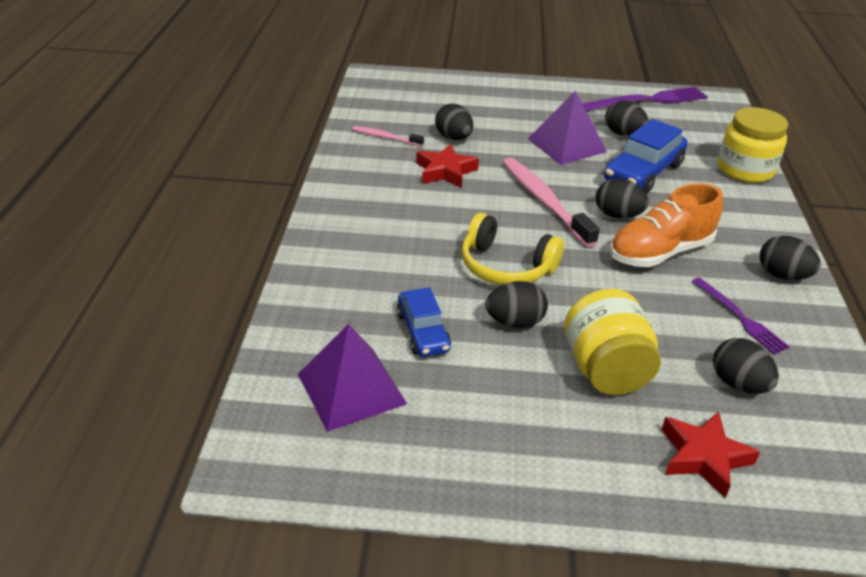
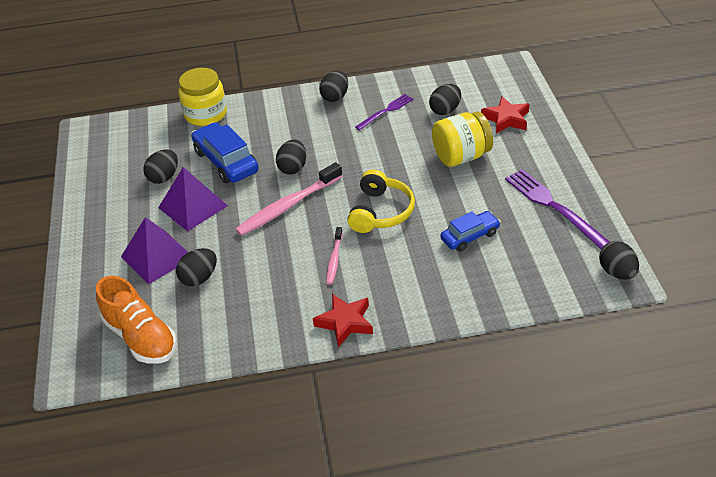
camera: 100 degrees left, 5 degrees up
purple pyramid [298,324,407,432] -> purple pyramid moved to [121,217,188,284]
pink toothbrush [352,126,424,147] -> pink toothbrush moved to [326,227,343,285]
red star [416,144,479,188] -> red star moved to [313,294,373,347]
black egg [485,281,548,328] -> black egg moved to [599,241,639,280]
purple fork [582,87,708,111] -> purple fork moved to [505,169,610,249]
blue car [604,119,688,194] -> blue car turned 150 degrees counterclockwise [191,122,259,183]
orange shoe [609,183,723,267] -> orange shoe moved to [96,276,177,364]

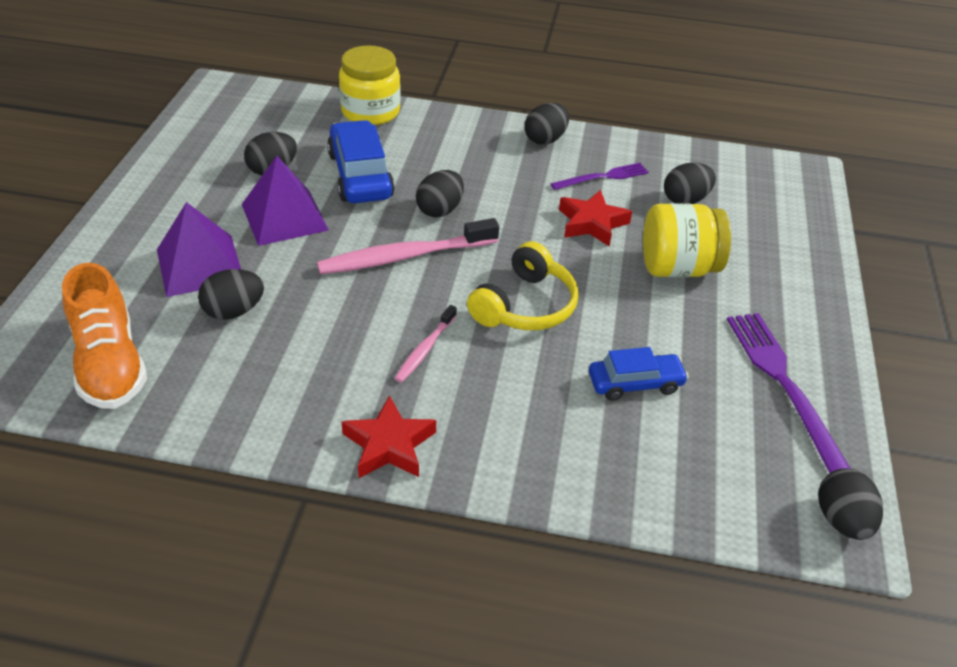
camera: 15 degrees right, 0 degrees up
red star [481,96,530,133] -> red star moved to [559,190,632,247]

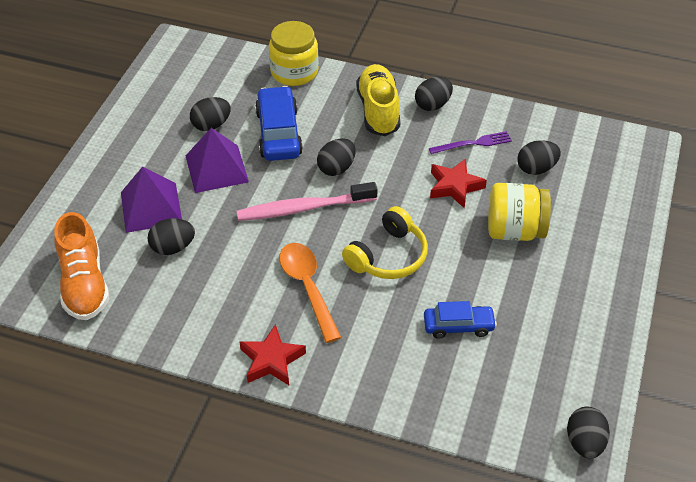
camera: 10 degrees right, 5 degrees up
pink toothbrush [394,305,457,383] -> orange spoon [279,243,341,343]
purple fork [727,313,851,473] -> none
none -> yellow shoe [356,64,401,136]

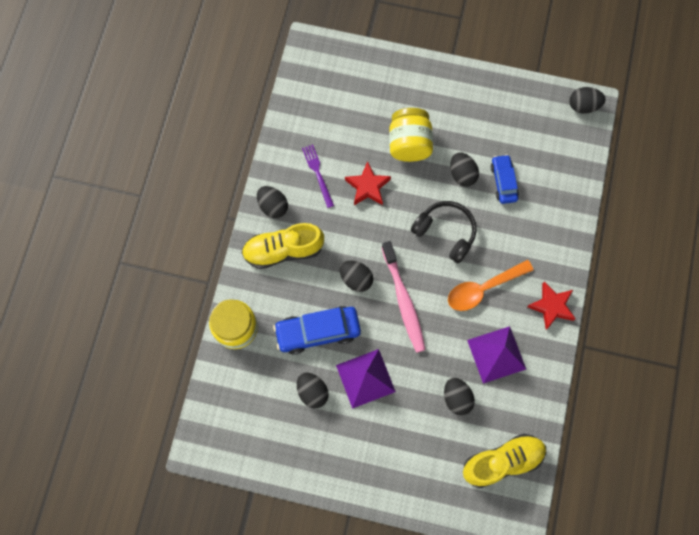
camera: 95 degrees left, 25 degrees up
orange shoe [54,212,109,320] -> yellow shoe [463,434,546,488]
purple pyramid [121,167,182,233] -> purple pyramid moved to [467,326,526,384]
yellow headphones [342,206,428,279] -> black headphones [411,201,476,264]
black egg [518,140,561,175] -> black egg moved to [450,152,479,186]

